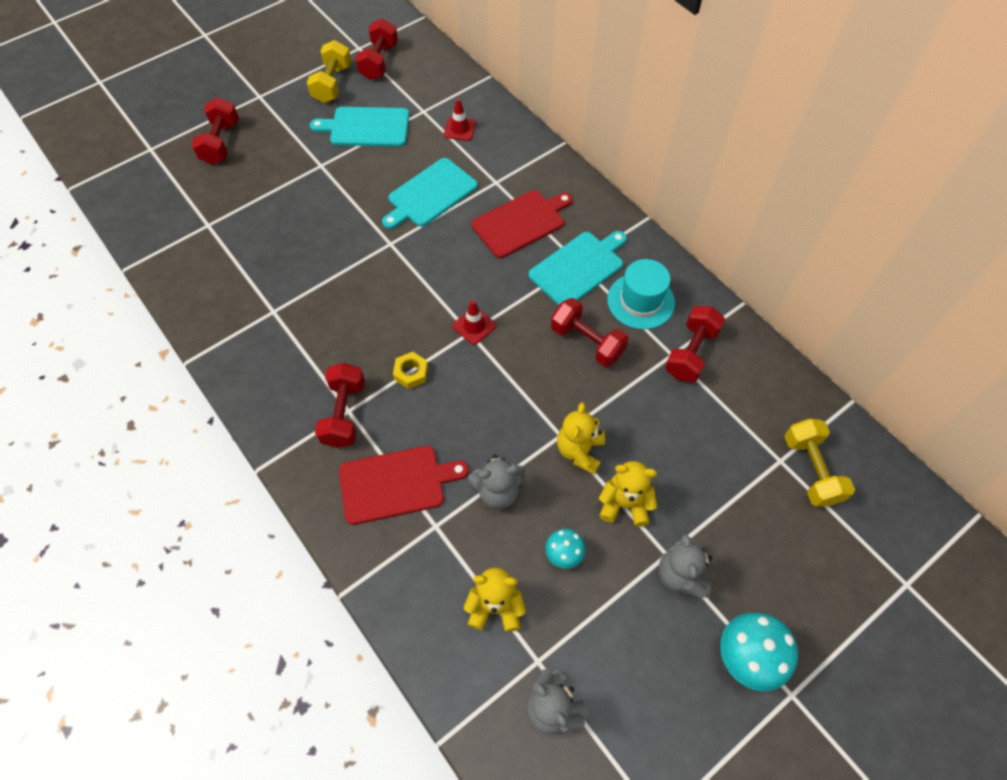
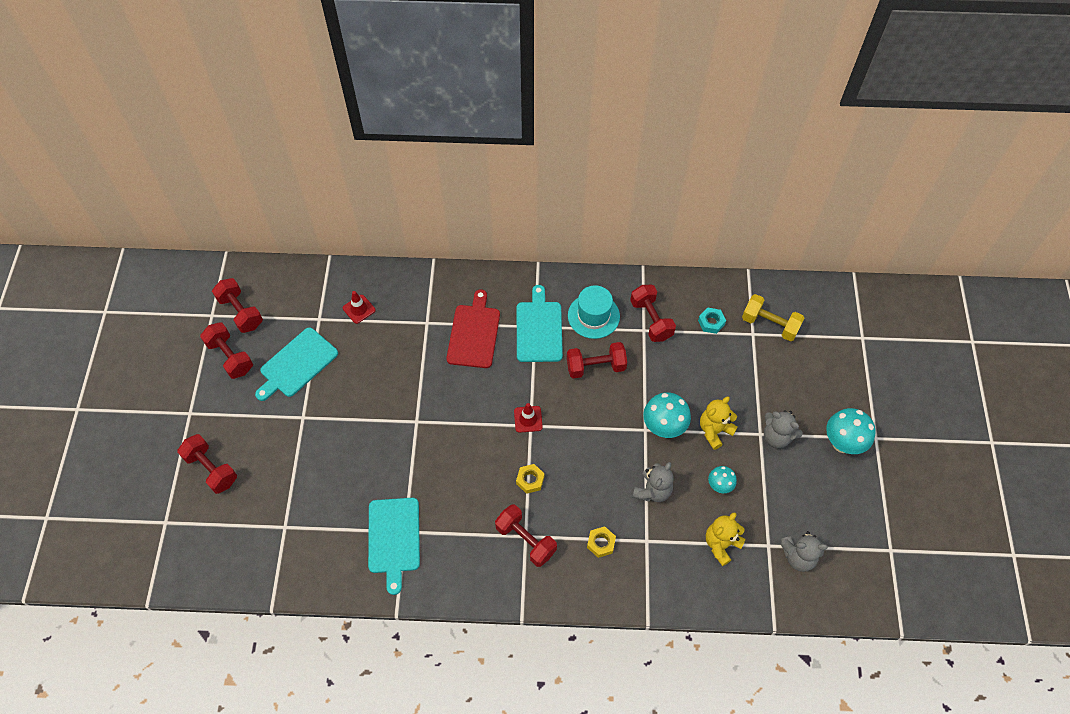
camera: 50 degrees left, 0 degrees up
yellow dumbbell [307,40,352,103] -> red dumbbell [200,322,253,379]
red cutting board [339,446,469,525] -> yellow nut [587,526,616,558]
turquoise cutting board [382,158,478,229] -> turquoise cutting board moved to [368,498,420,595]
yellow teddy bear [557,402,605,474] -> turquoise mushroom [643,392,691,438]
none -> turquoise nut [698,307,726,334]

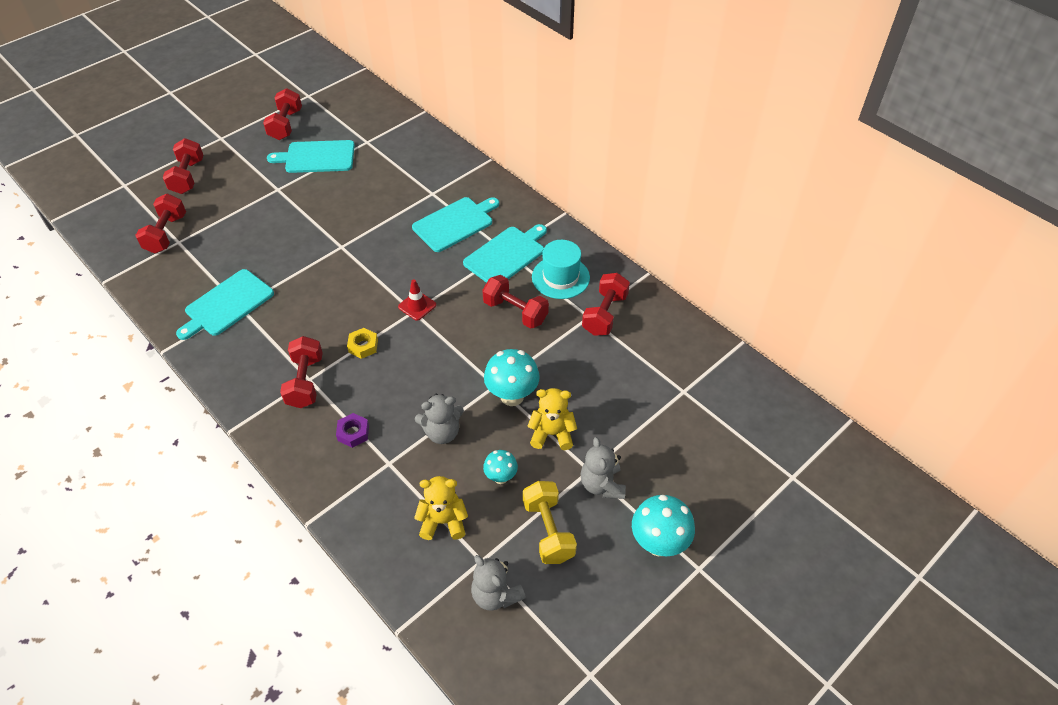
camera: 45 degrees right, 10 degrees down
red dumbbell [212,278,263,333] -> red dumbbell moved to [135,194,186,254]
red traffic cone [343,291,376,324] -> none
red cutting board [446,289,500,368] -> turquoise cutting board [412,197,499,252]
yellow nut [587,526,616,558] -> purple nut [336,413,369,448]
turquoise nut [698,307,726,334] -> none
yellow dumbbell [742,294,804,341] -> yellow dumbbell moved to [523,481,577,564]

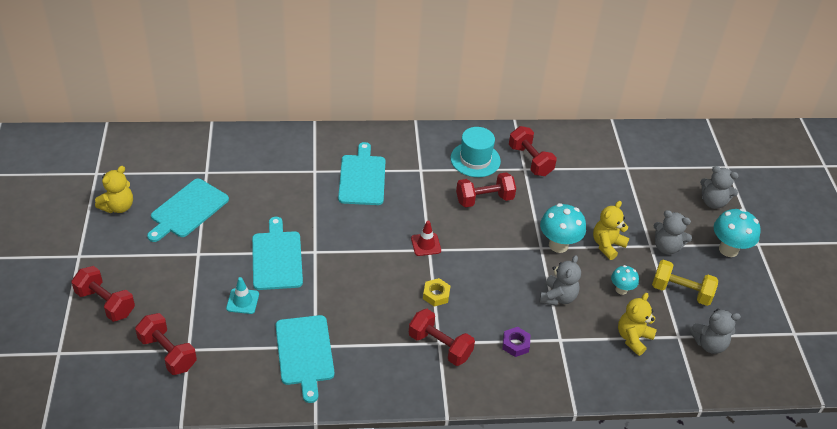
camera: 55 degrees left, 5 degrees down
red dumbbell [263,88,302,140] -> yellow teddy bear [95,166,133,213]
turquoise cutting board [463,224,547,283] -> turquoise cutting board moved to [252,217,303,290]
none -> turquoise traffic cone [226,277,259,314]
none -> grey teddy bear [700,166,739,209]

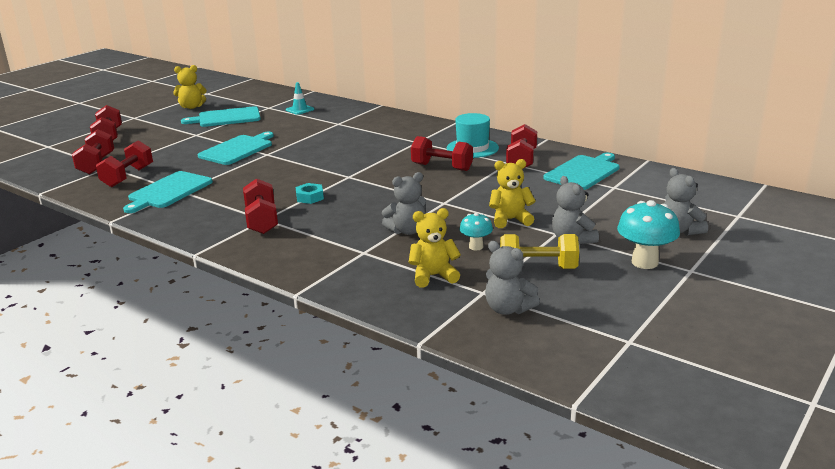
camera: 45 degrees right, 20 degrees down
turquoise traffic cone [226,277,259,314] -> turquoise traffic cone moved to [286,82,314,115]
turquoise cutting board [338,142,386,205] -> turquoise cutting board moved to [543,153,620,190]
red traffic cone [411,221,441,256] -> none
yellow nut [423,278,450,307] -> turquoise nut [296,183,324,204]
purple nut [502,327,531,357] -> none
turquoise mushroom [540,203,586,253] -> none
yellow dumbbell [652,260,718,306] -> yellow dumbbell turned 60 degrees counterclockwise [500,234,579,269]
none -> red dumbbell [96,140,153,187]

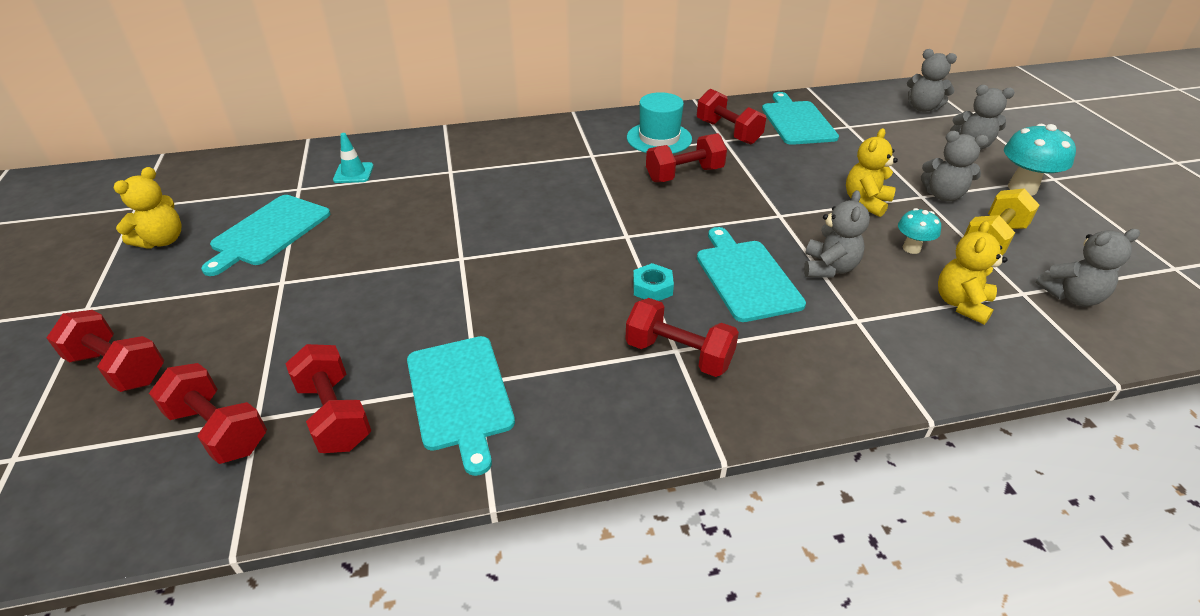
camera: 50 degrees left, 15 degrees up
turquoise cutting board [198,132,274,165] -> turquoise cutting board moved to [697,227,806,322]
none -> grey teddy bear [907,49,957,112]

